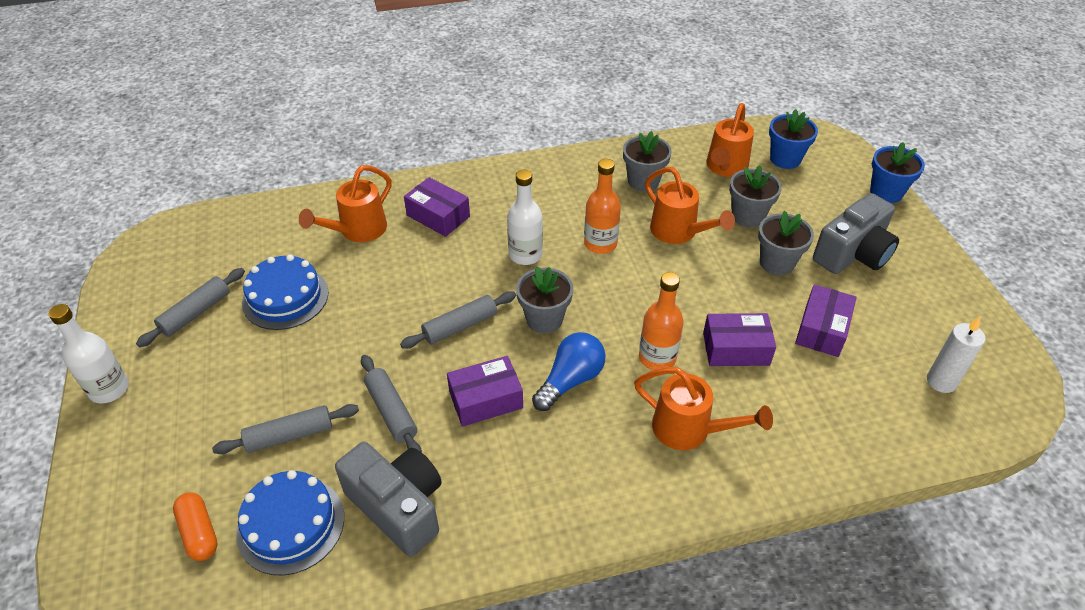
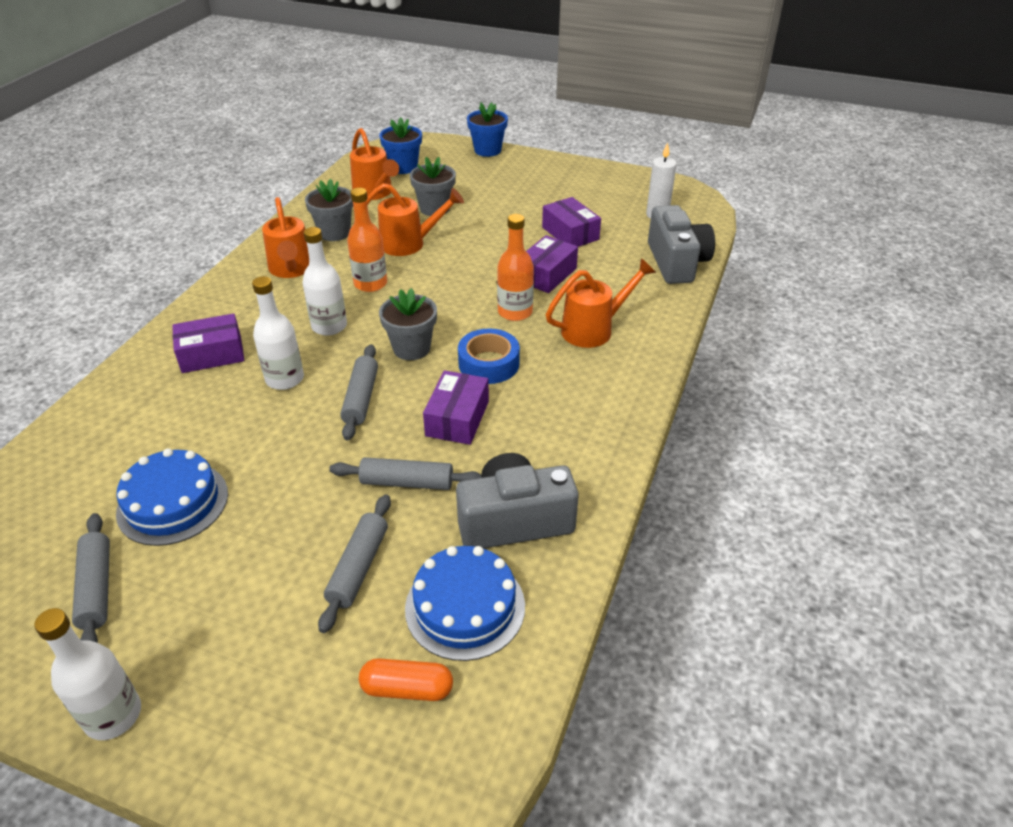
camera: 55 degrees left, 5 degrees down
orange watering can [299,165,392,242] -> orange watering can moved to [262,197,309,278]
blue light bulb [532,332,606,411] -> blue tape [458,328,520,384]
grey flower pot [758,211,814,275] -> none
grey camera [813,193,899,274] -> grey camera moved to [648,205,715,284]
none -> white bottle [252,276,304,390]

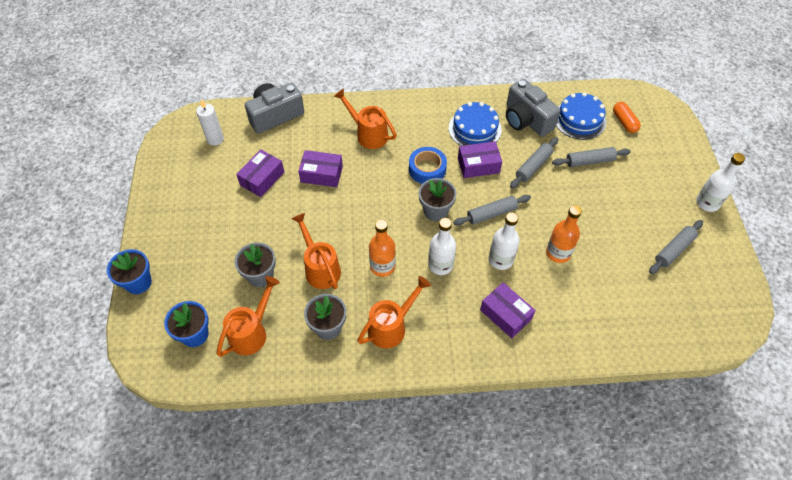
camera: 115 degrees left, 15 degrees up
blue cake [116,448,228,546] -> blue cake moved to [449,102,502,146]
grey rolling pin [329,457,482,490] -> grey rolling pin turned 60 degrees clockwise [510,137,558,188]
orange bottle [497,214,534,321] -> orange bottle moved to [546,205,582,263]

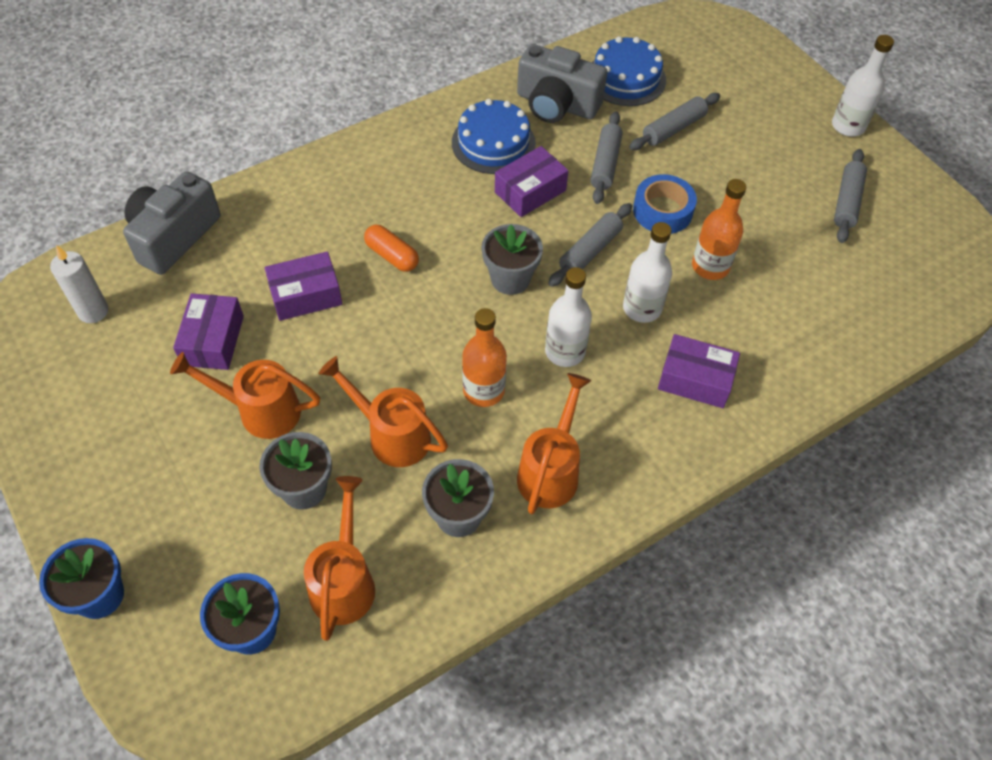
camera: 30 degrees left, 0 degrees up
orange watering can [334,88,397,149] -> orange watering can moved to [170,352,320,439]
blue tape [409,147,447,184] -> blue tape moved to [633,174,697,234]
orange capsule [613,102,641,133] -> orange capsule moved to [364,225,419,272]

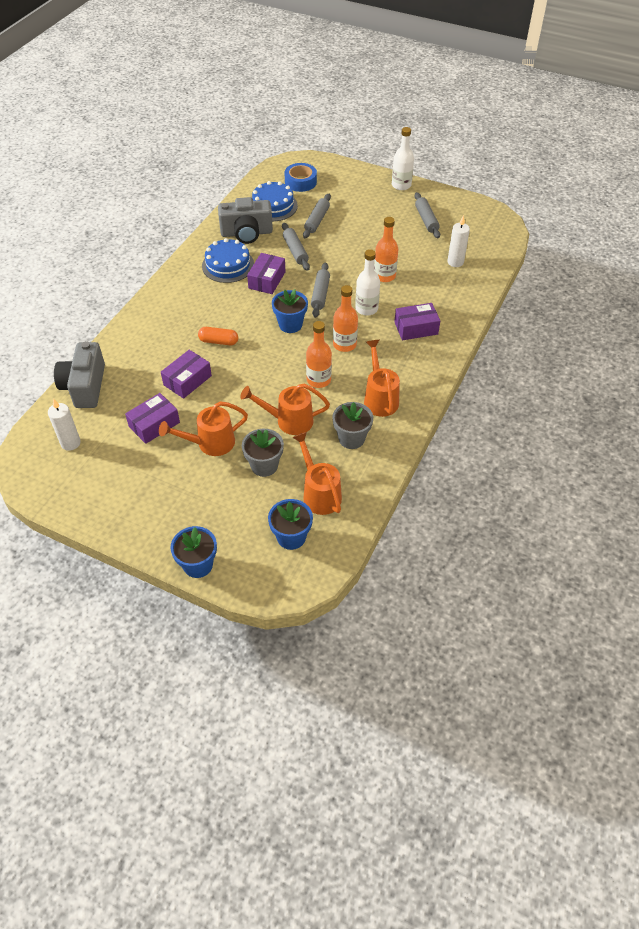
camera: 30 degrees left, 5 degrees down
purple box [173,293,244,370] -> purple box turned 75 degrees clockwise [125,393,180,444]
grey flower pot [482,224,543,295] -> blue flower pot [272,289,308,333]
white bottle [545,267,592,367] -> orange bottle [333,285,358,352]
blue tape [633,174,697,234] -> blue tape moved to [285,163,317,192]
none -> white candle [447,215,470,267]

